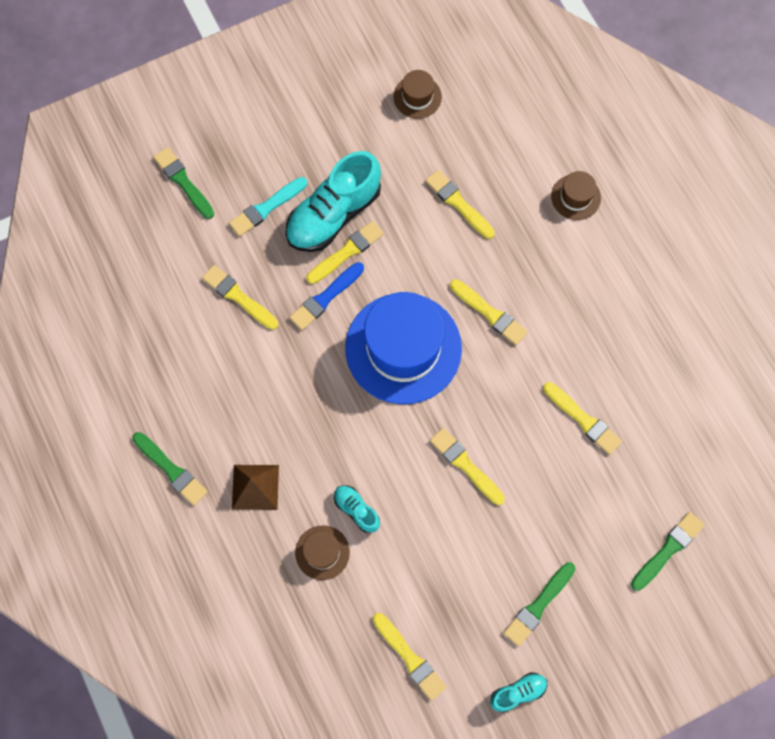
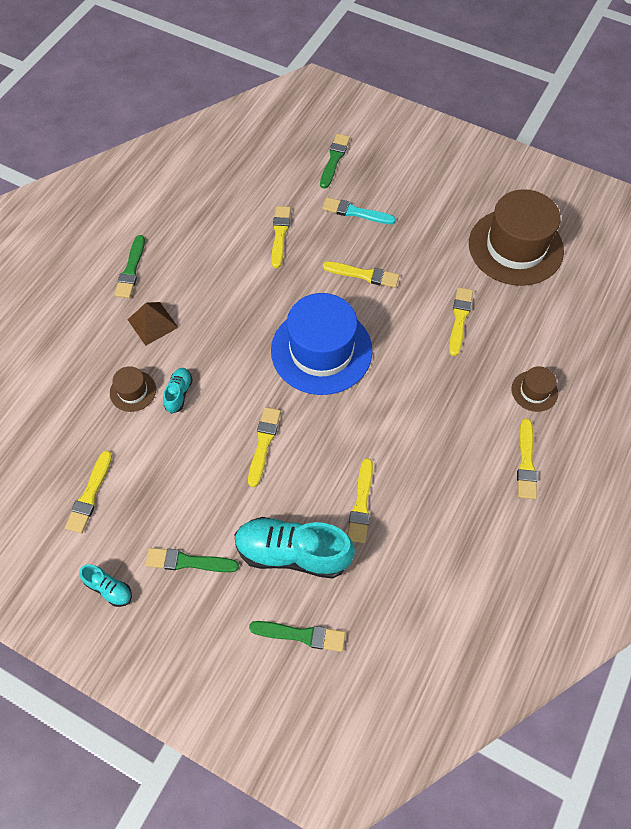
camera: 55 degrees right, 10 degrees down
turquoise shoe [286,151,381,252] -> turquoise shoe moved to [234,517,355,579]
blue brush [289,262,364,330] -> none
brown hat [393,70,442,119] -> brown hat [469,189,564,286], size x2.25
yellow brush [450,279,528,345] -> yellow brush moved to [517,419,537,500]

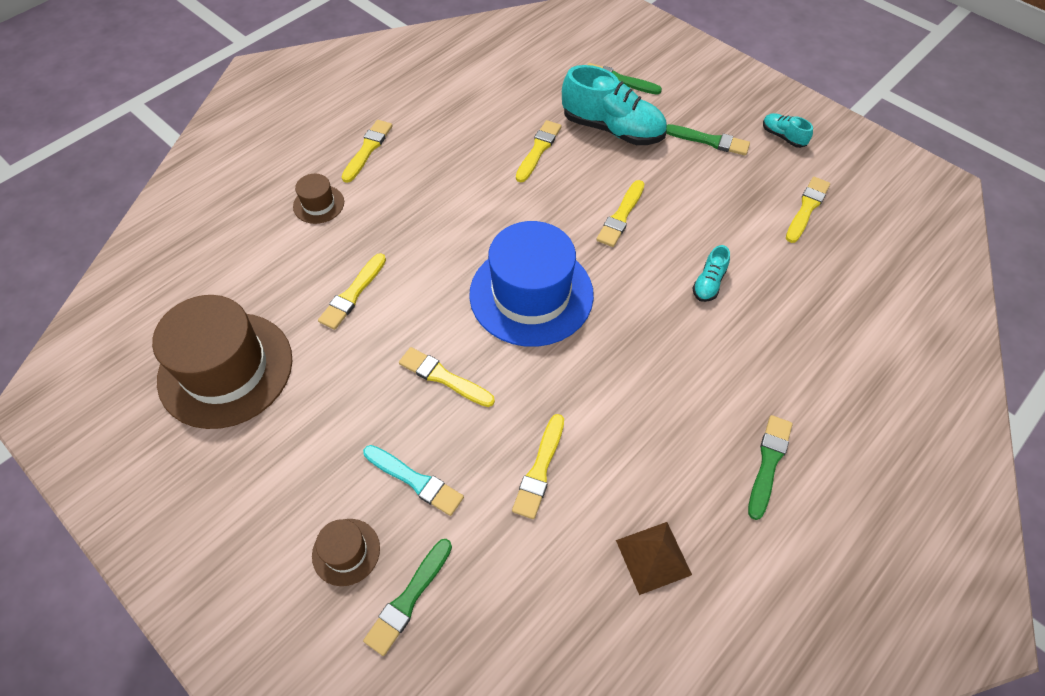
camera: 165 degrees left, 5 degrees down
brown hat [110,366,156,412] -> brown hat moved to [312,519,380,586]
brown pyramid [127,302,179,346] -> brown pyramid moved to [616,522,692,595]

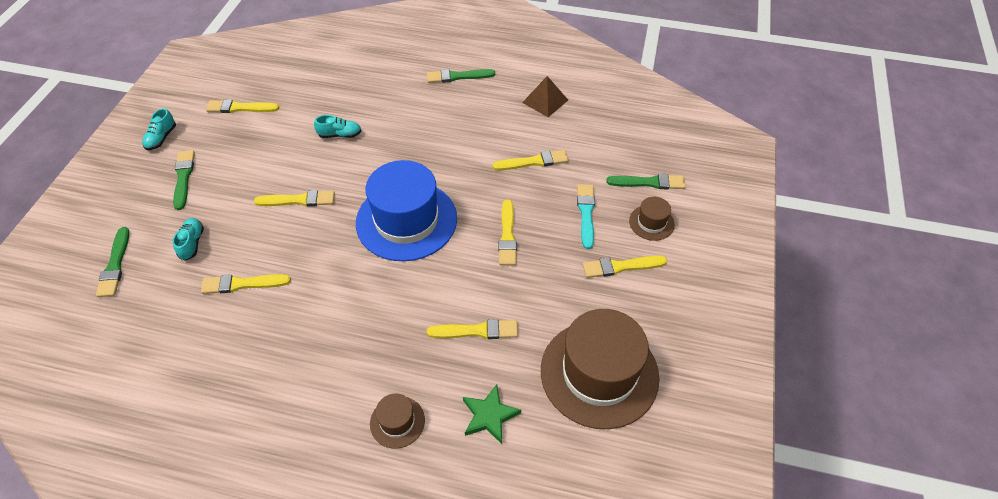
camera: 120 degrees left, 5 degrees down
yellow brush [341,120,393,183] -> yellow brush moved to [583,255,667,278]
turquoise shoe [562,65,667,145] -> turquoise shoe [173,218,204,261], size x0.47
none -> green star [463,384,521,444]

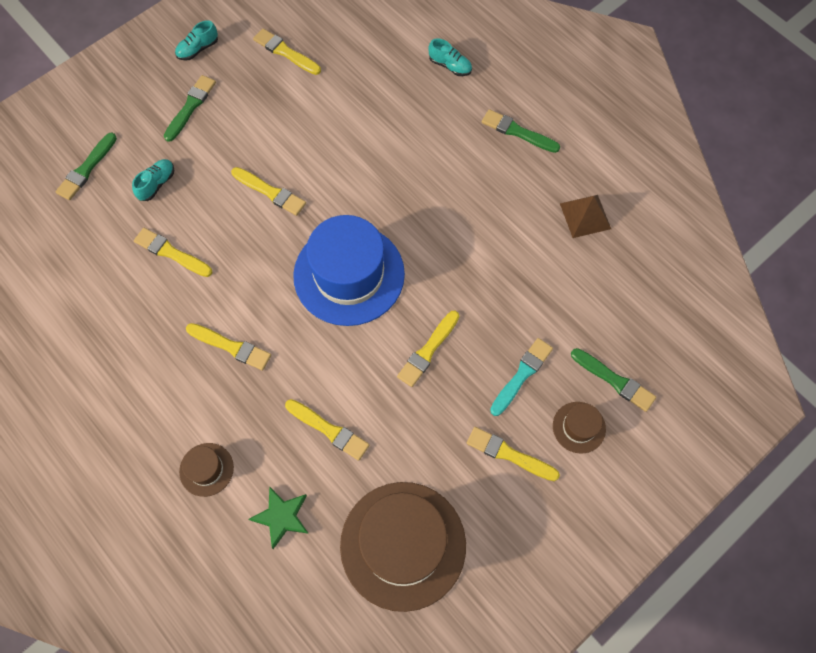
camera: 35 degrees right, 15 degrees up
turquoise shoe [314,115,361,138] -> turquoise shoe moved to [428,38,472,76]
yellow brush [492,150,568,170] -> yellow brush moved to [186,323,271,371]

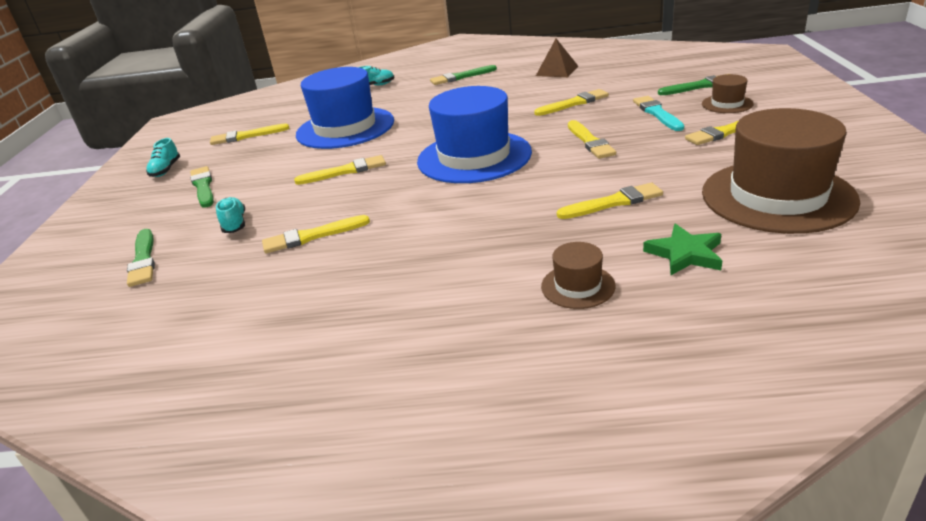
camera: 45 degrees left, 35 degrees down
yellow brush [186,323,271,371] -> yellow brush moved to [534,89,609,116]
none -> blue hat [296,67,394,149]

